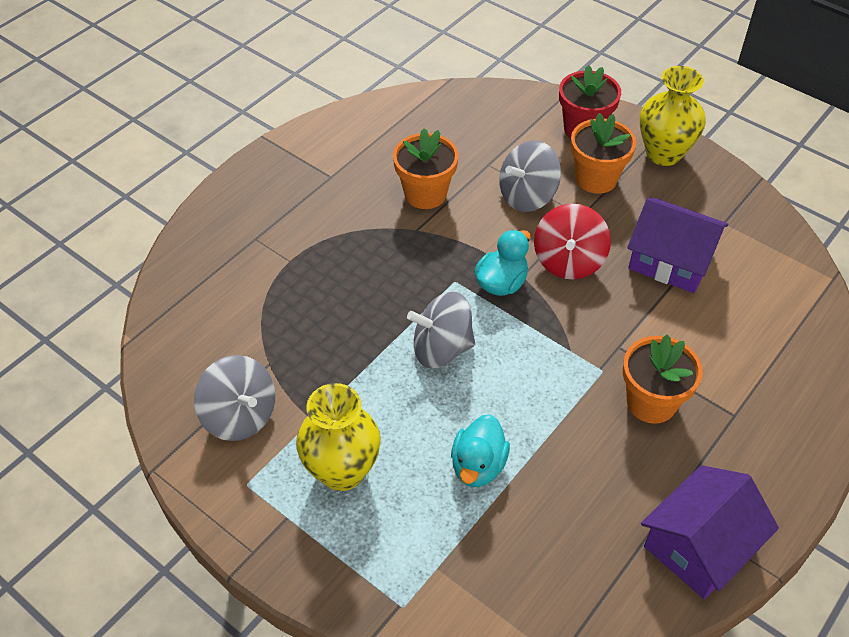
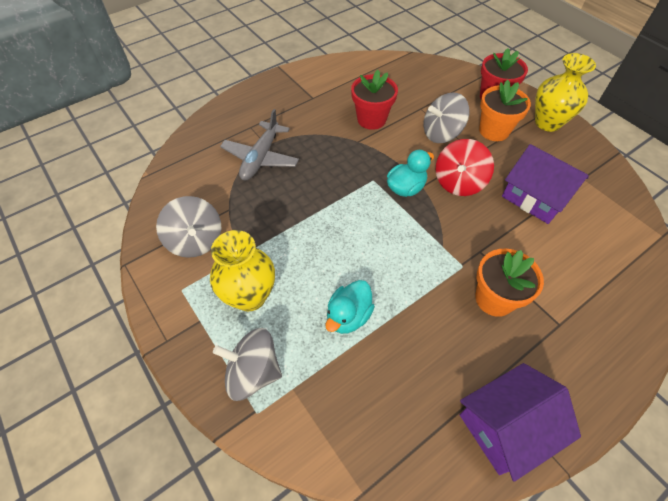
camera: 15 degrees right, 5 degrees up
orange flower pot [393,128,459,209] -> red flower pot [351,70,398,130]
grey spinning top [407,292,475,368] -> grey spinning top moved to [213,328,282,401]
none -> grey plane [220,109,299,180]

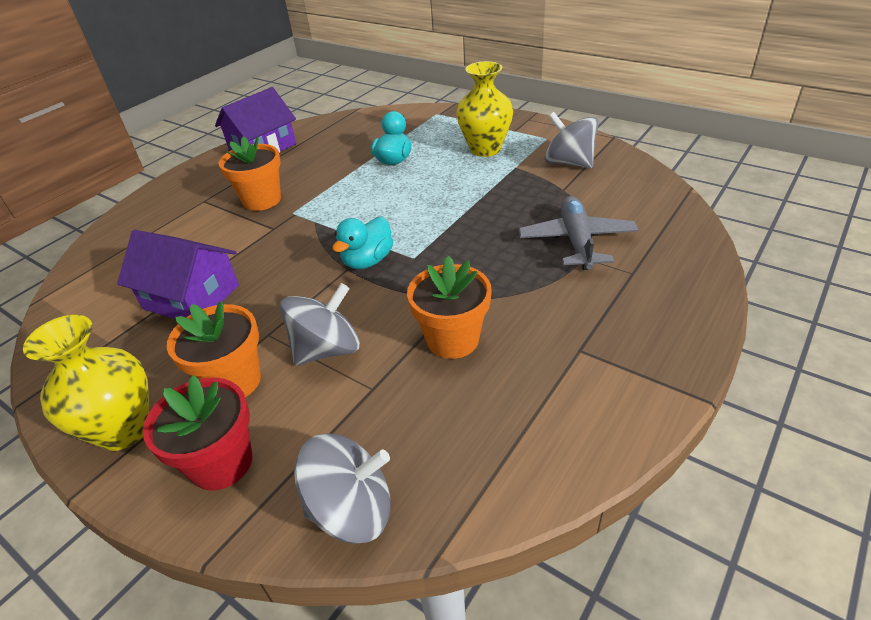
camera: 165 degrees right, 15 degrees down
grey spinning top [213,328,282,401] -> grey spinning top moved to [294,434,391,544]
red flower pot [351,70,398,130] -> orange flower pot [407,256,492,359]
red spinning top [436,139,494,196] -> none

